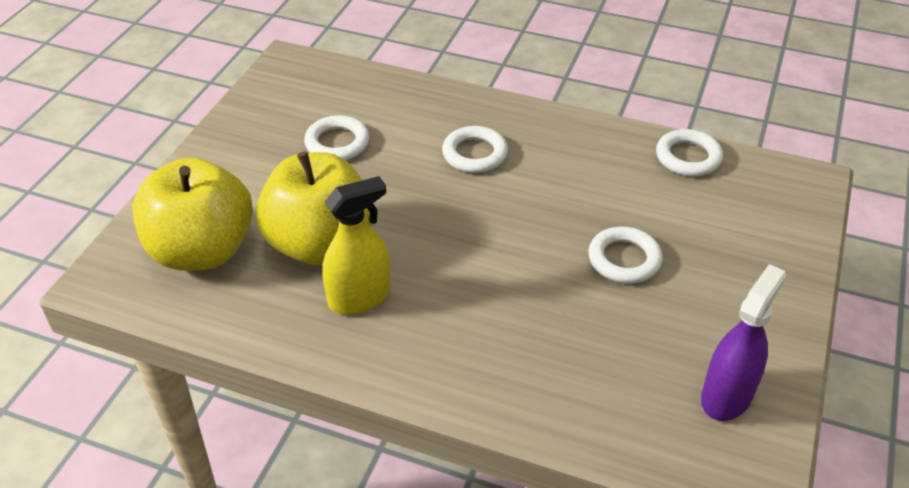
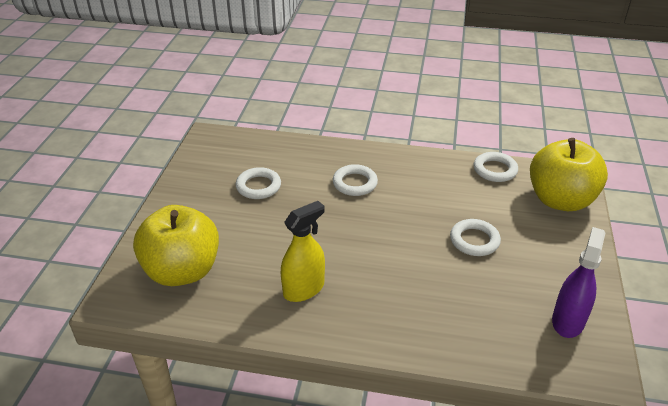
camera: 10 degrees left, 5 degrees down
yellow apple [256,151,372,265] -> yellow apple moved to [530,138,608,211]

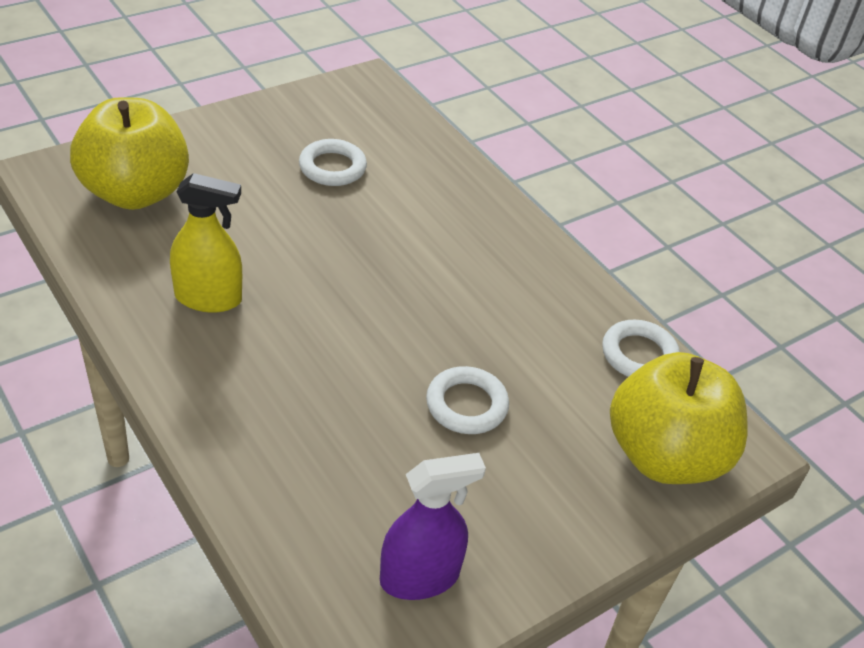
camera: 40 degrees right, 5 degrees up
white ring [333,164,378,196] -> none

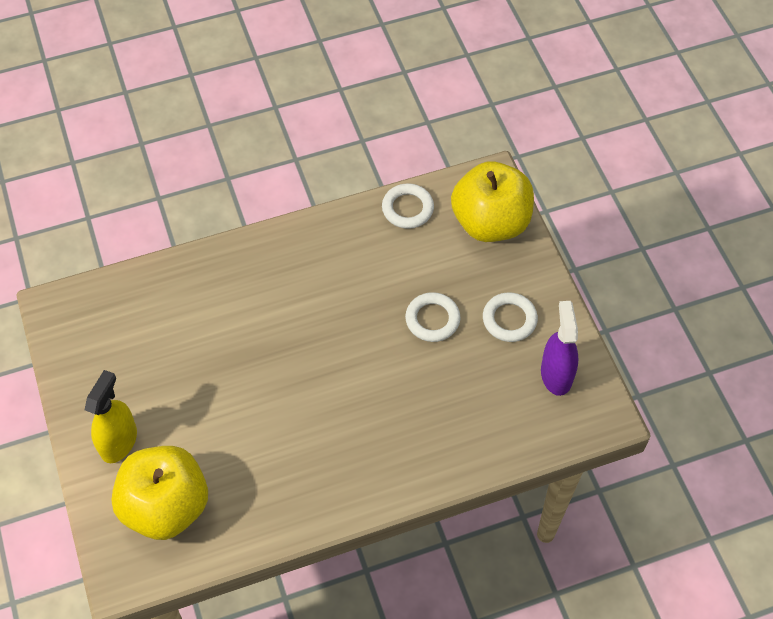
camera: 70 degrees left, 15 degrees up
yellow spray bottle [170,173,242,313] -> yellow spray bottle moved to [85,370,137,463]
white ring [299,139,367,186] -> white ring moved to [483,292,538,342]

